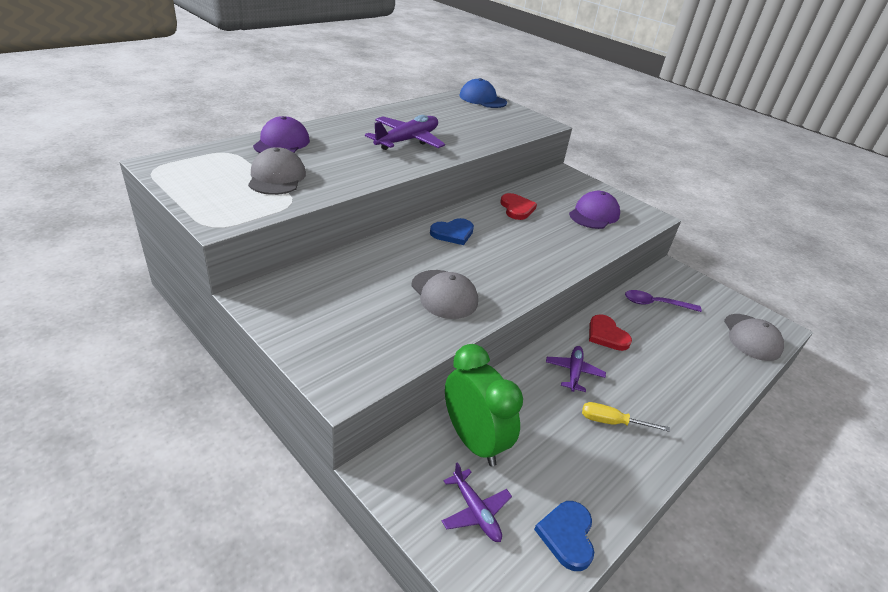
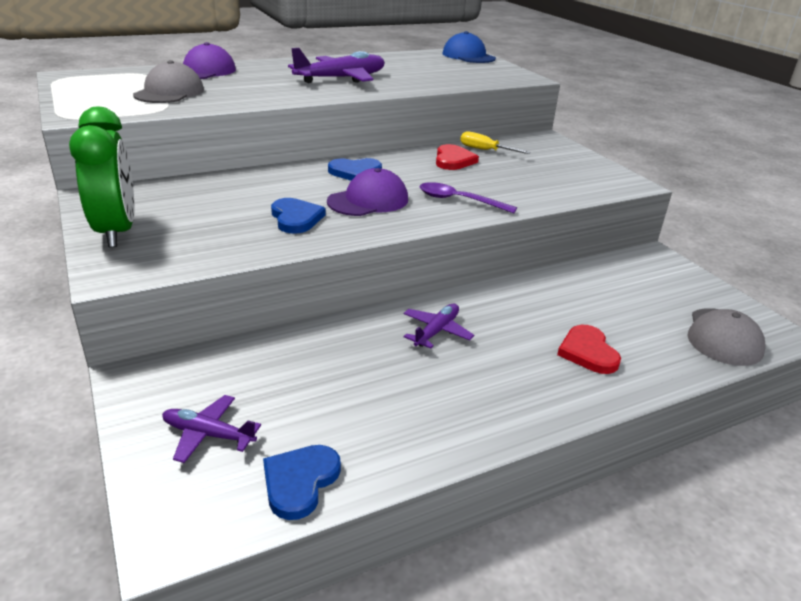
camera: 20 degrees right, 5 degrees down
grey cap [411,270,478,319] -> blue heart [271,198,326,234]
purple plane [442,462,512,542] -> purple plane turned 120 degrees clockwise [162,395,261,463]
green clock [445,344,523,466] -> green clock moved to [69,107,134,247]
purple cap [569,191,620,229] -> purple cap moved to [327,168,408,216]
yellow screwdriver [582,402,670,432] -> yellow screwdriver moved to [460,131,531,154]
red heart [589,314,632,351] -> red heart moved to [557,325,621,374]
purple spoon [625,290,702,312] -> purple spoon moved to [420,182,517,213]

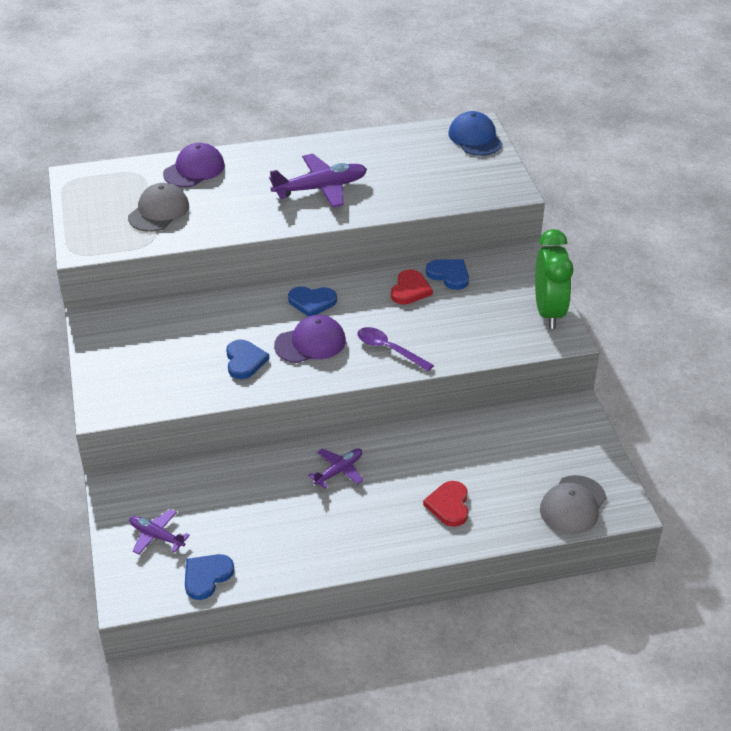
camera: 15 degrees right, 10 degrees up
green clock [69,107,134,247] -> green clock moved to [535,229,573,329]
yellow screwdriver [460,131,531,154] -> blue heart [426,259,469,290]

